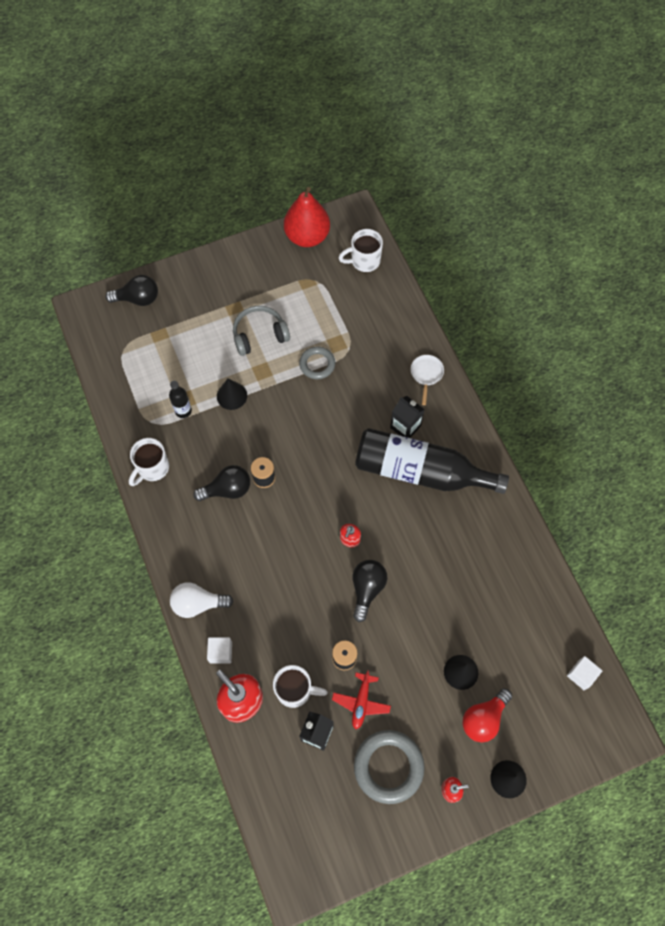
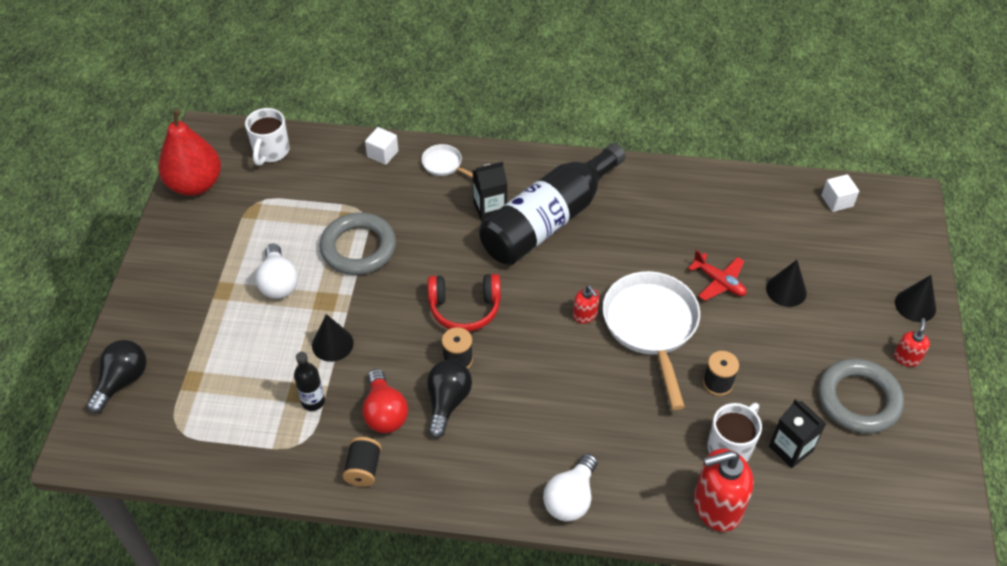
camera: 60 degrees left, 15 degrees down
white mug [129,438,169,486] -> black spool [342,437,382,487]
white cube [207,637,232,663] -> white cube moved to [365,127,398,165]
grey headphones [233,306,290,356] -> white light bulb [255,244,298,299]
grey ring [299,347,335,379] -> grey ring [320,213,396,275], size x1.64
red plane [332,670,391,729] -> red plane moved to [688,250,747,301]
black light bulb [352,560,387,622] -> white pan [602,271,700,410]
red light bulb [462,688,512,742] -> red light bulb moved to [362,369,408,433]
none -> red headphones [428,274,501,332]

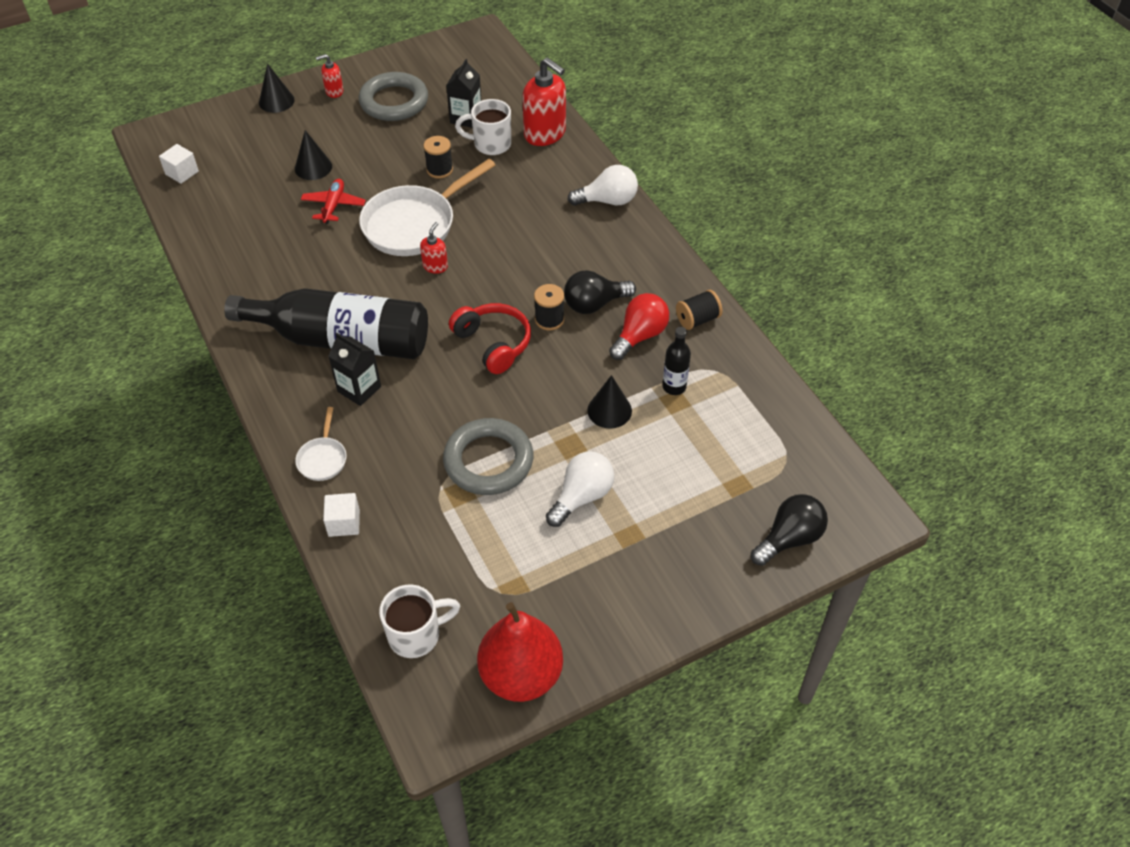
camera: 125 degrees left, 0 degrees up
black light bulb [87,340,147,414] -> black light bulb turned 150 degrees clockwise [751,494,828,566]

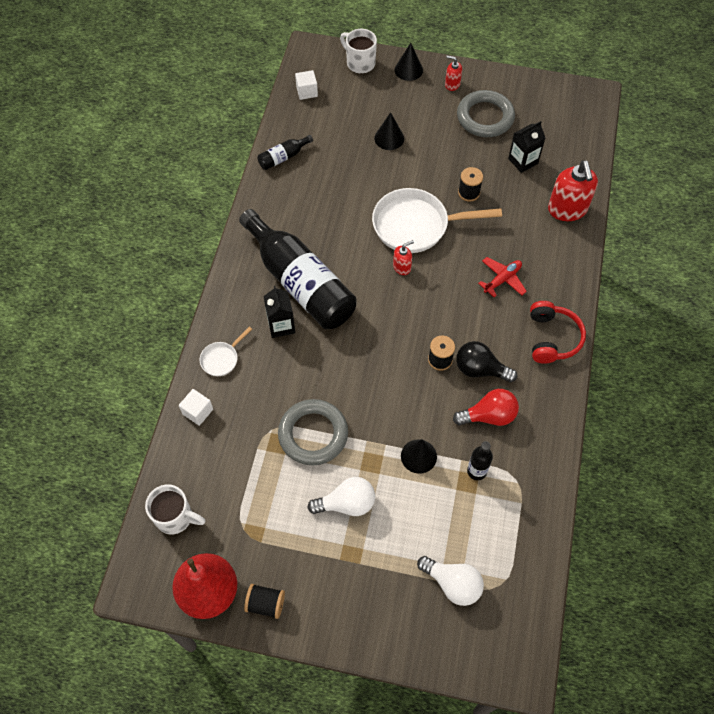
camera: 40 degrees right, 10 degrees up
red plane [301,179,366,224] -> red plane moved to [478,257,527,297]
red headphones [449,303,531,374] -> red headphones moved to [530,301,586,364]
white mug [455,99,511,155] -> white mug moved to [340,29,377,73]
white light bulb [567,165,638,206] -> white light bulb moved to [417,556,484,606]
black spool [676,290,723,330] -> black spool moved to [244,584,285,619]
black light bulb [751,494,828,566] -> none
none -> black bottle [258,135,313,170]

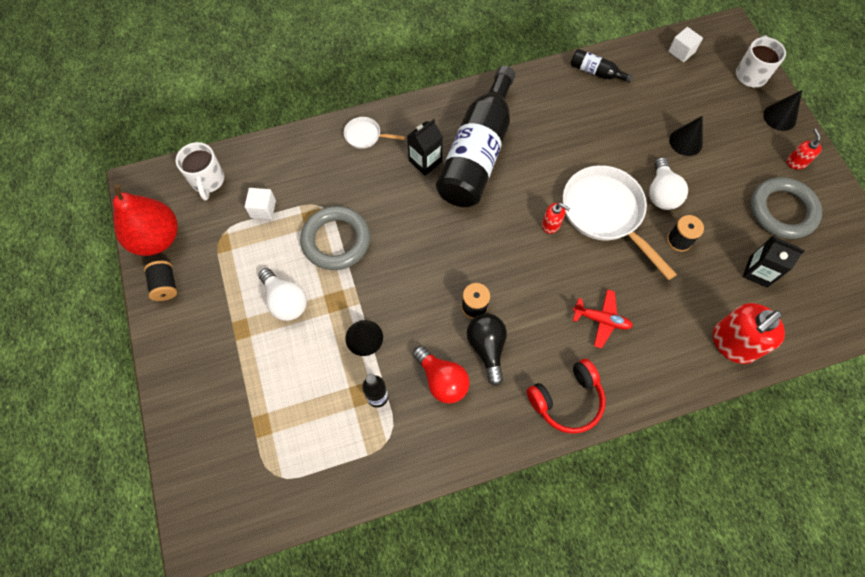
camera: 60 degrees right, 5 degrees up
white cube [179,389,213,426] -> white cube moved to [245,188,276,219]
white light bulb [417,556,484,606] -> white light bulb moved to [649,157,688,210]

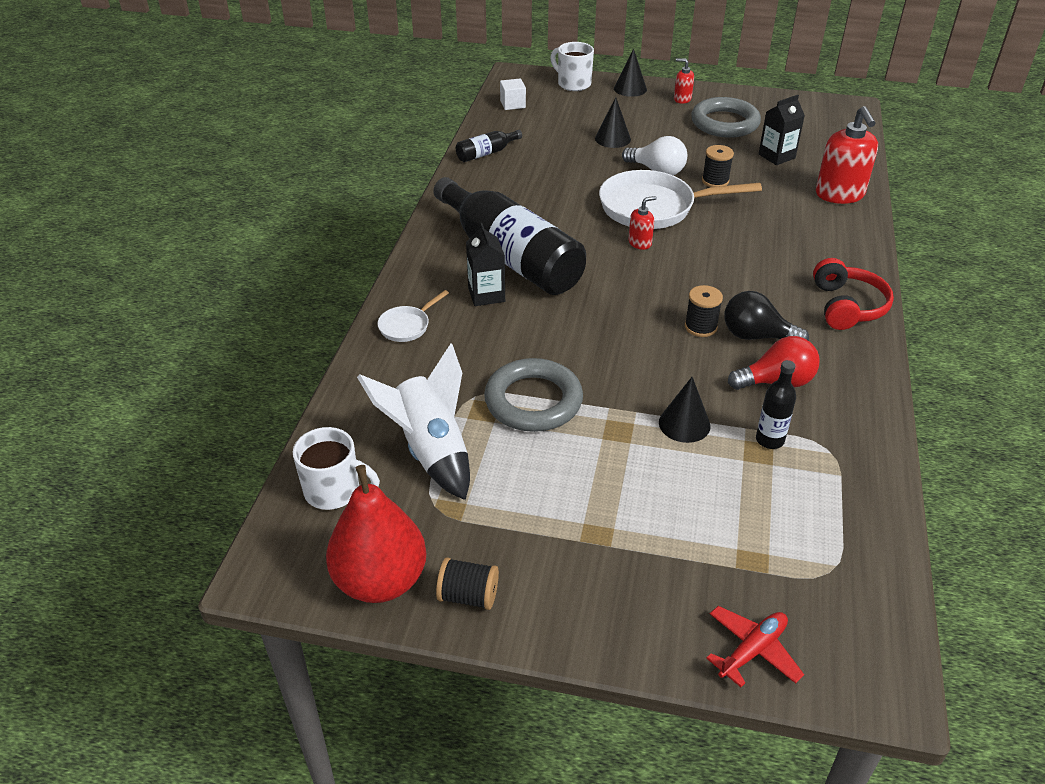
camera: 60 degrees left, 25 degrees down
white cube [245,188,276,219] -> white rocket [357,344,470,500]
white light bulb [258,268,307,321] -> none
red plane [573,289,633,349] -> red plane moved to [706,606,804,687]

